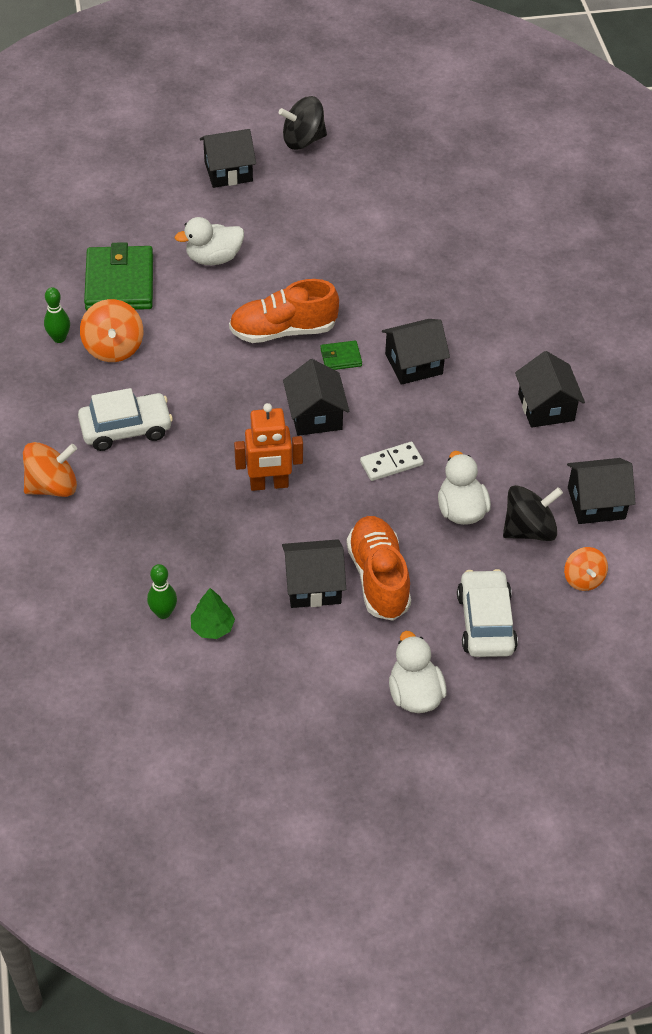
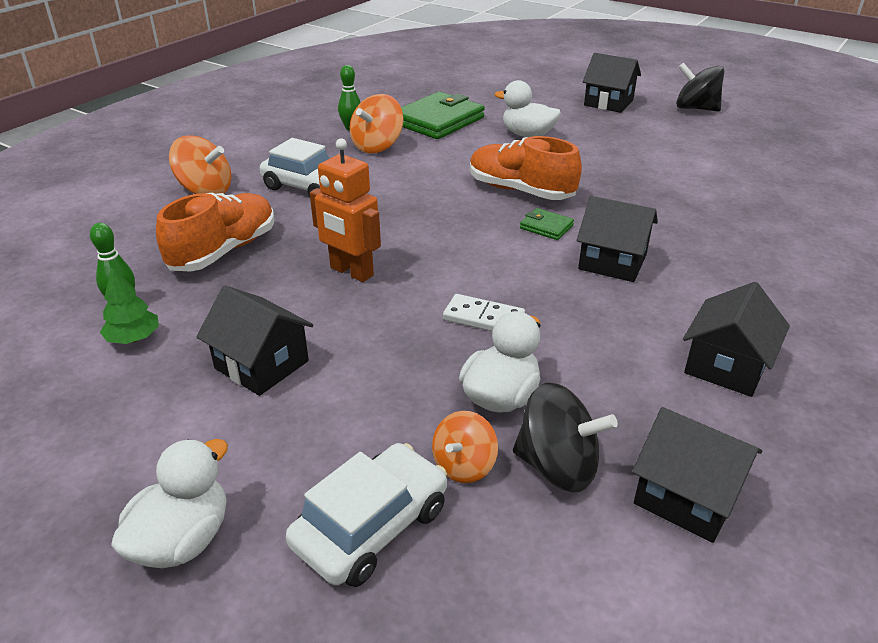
camera: 45 degrees right, 15 degrees down
black house [283,359,349,436] -> none
orange shoe [347,516,411,621] -> orange shoe moved to [156,192,274,271]
orange spinning top [564,547,608,591] -> orange spinning top moved to [432,411,498,483]

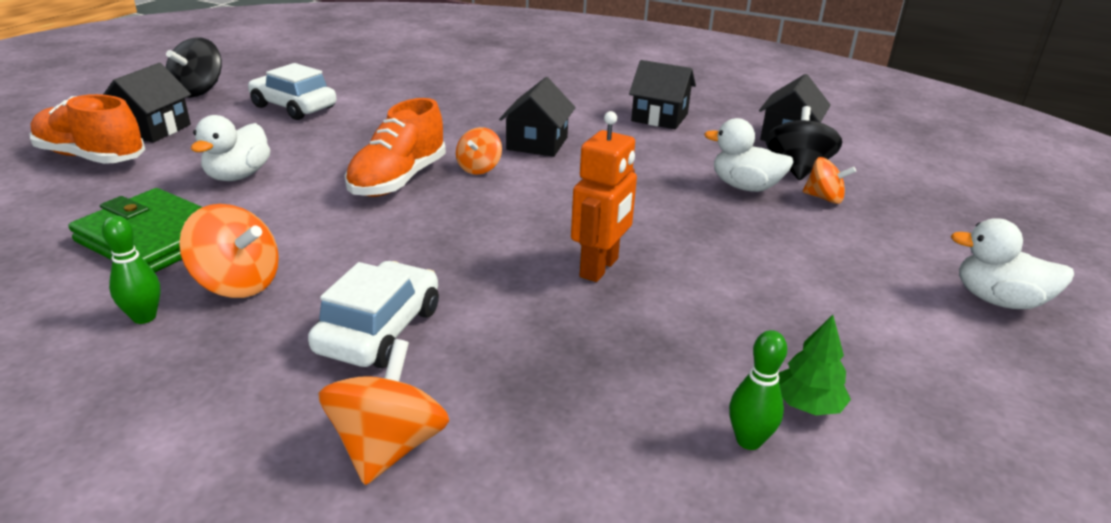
camera: 100 degrees left, 5 degrees down
orange shoe [156,192,274,271] -> orange shoe moved to [29,94,145,164]
black house [197,286,313,396] -> none
white car [286,443,447,587] -> white car moved to [248,63,337,120]
white domino [443,294,525,331] -> none
green wallet [520,208,574,240] -> orange spinning top [456,127,502,175]

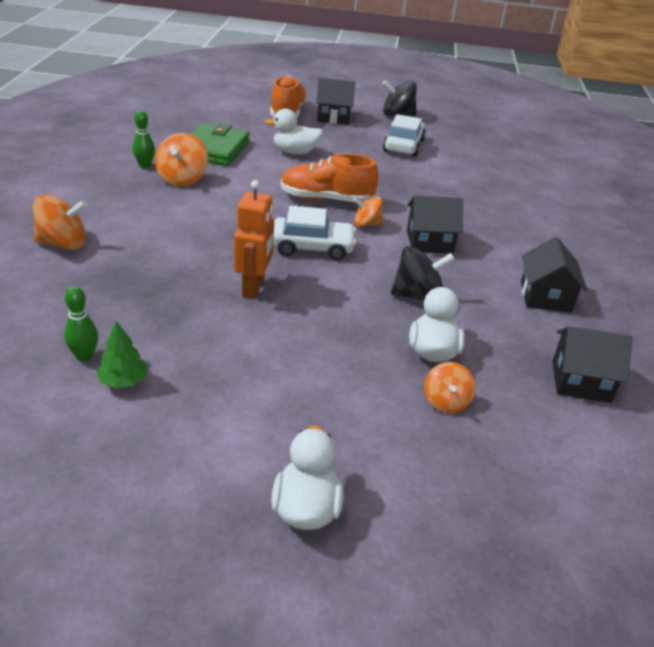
camera: 70 degrees right, 5 degrees up
white car [308,261,439,368] -> white car moved to [273,206,357,261]
orange robot [571,111,637,282] -> orange robot turned 90 degrees counterclockwise [234,180,274,299]
black spinning top [765,106,842,180] -> black spinning top moved to [391,246,455,301]

